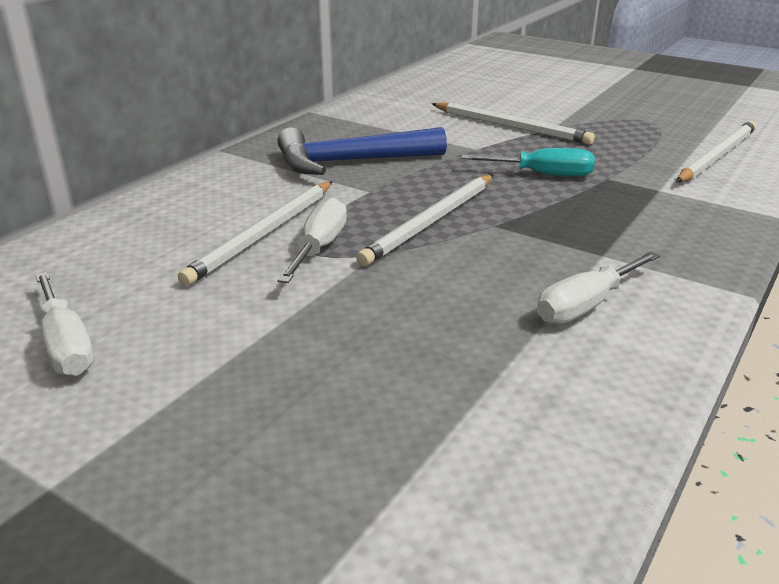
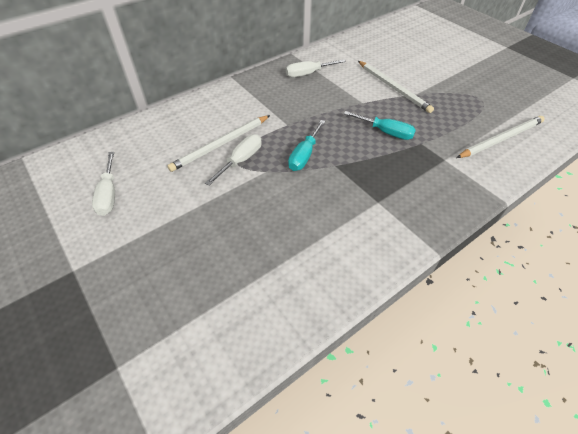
camera: 20 degrees right, 20 degrees up
blue hammer [277,127,447,175] -> none
white pencil [356,175,493,266] -> turquoise screwdriver [288,120,325,171]
white screwdriver [537,251,660,324] -> white screwdriver moved to [286,59,346,77]

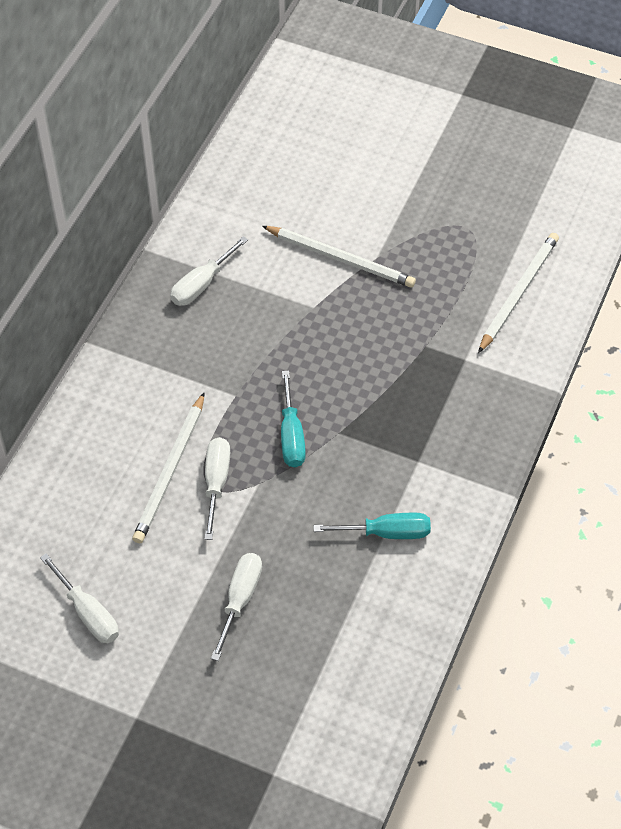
camera: 30 degrees left, 5 degrees up
turquoise screwdriver [344,111,416,140] -> turquoise screwdriver moved to [314,513,431,539]
none -> white screwdriver [211,553,262,661]

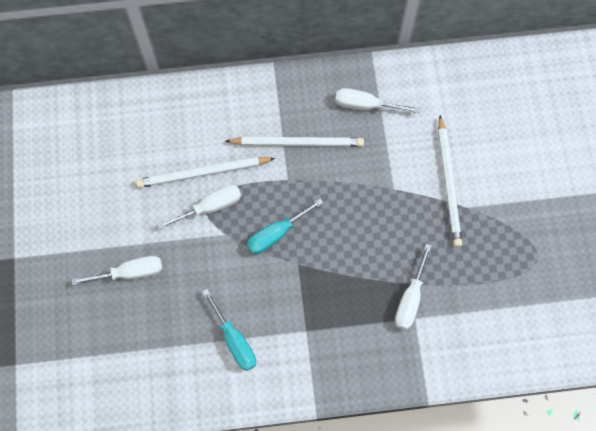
camera: 60 degrees right, 15 degrees up
white screwdriver [40,553,119,643] -> white screwdriver moved to [395,244,432,330]
white pencil [478,233,559,353] -> white pencil moved to [225,137,364,147]

